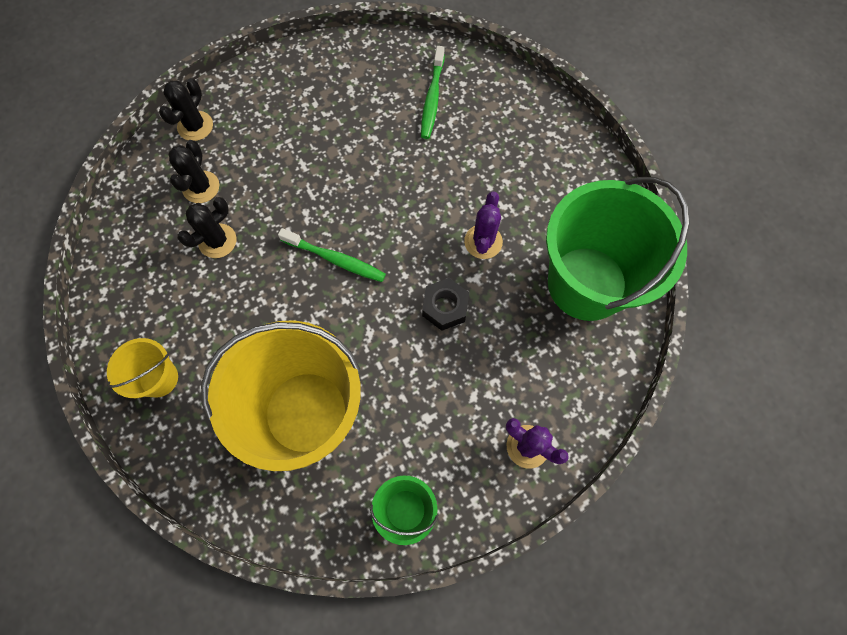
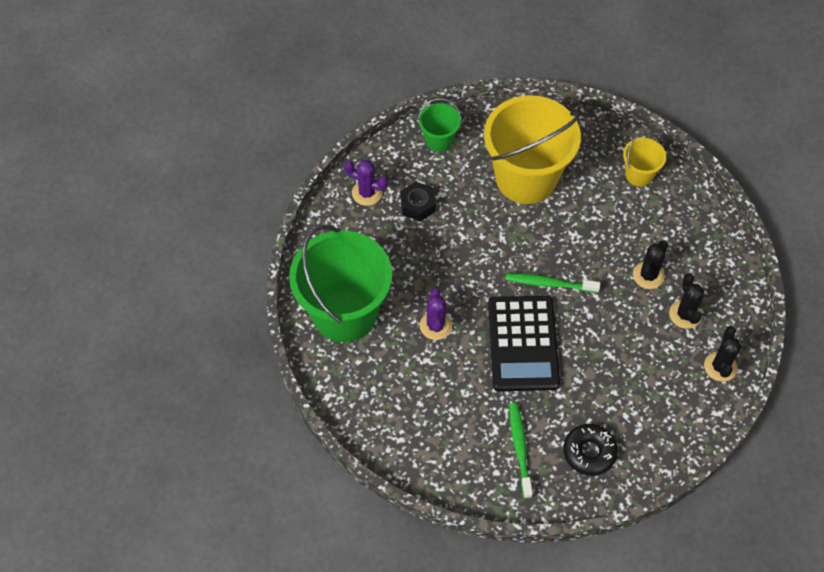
camera: 165 degrees right, 10 degrees down
black nut [422,278,469,331] -> black nut moved to [400,182,436,221]
none -> black calculator [488,296,560,391]
none -> black donut [563,424,618,476]

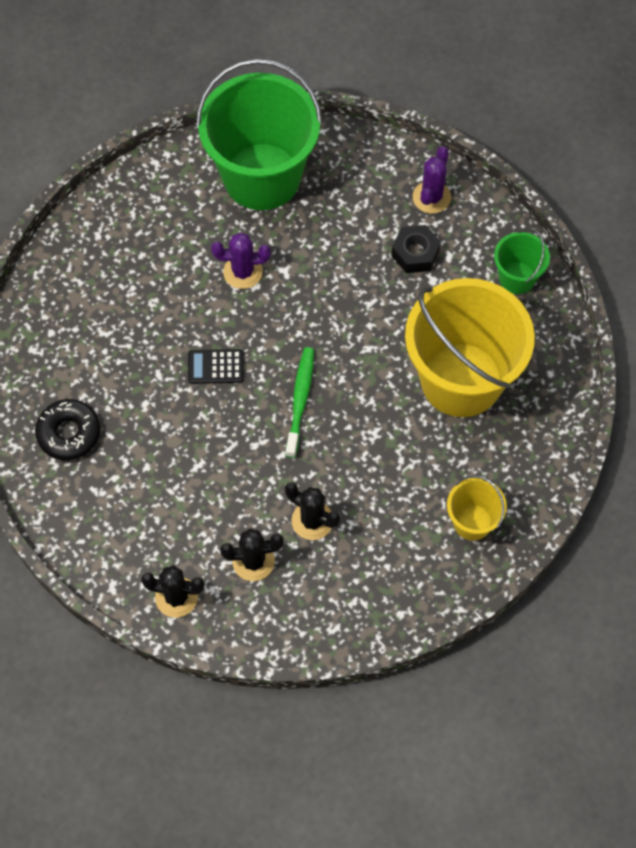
camera: 90 degrees right, 5 degrees up
black calculator [488,296,560,391] -> black calculator [188,349,244,384], size x0.44
green toothbrush [509,403,533,498] -> none

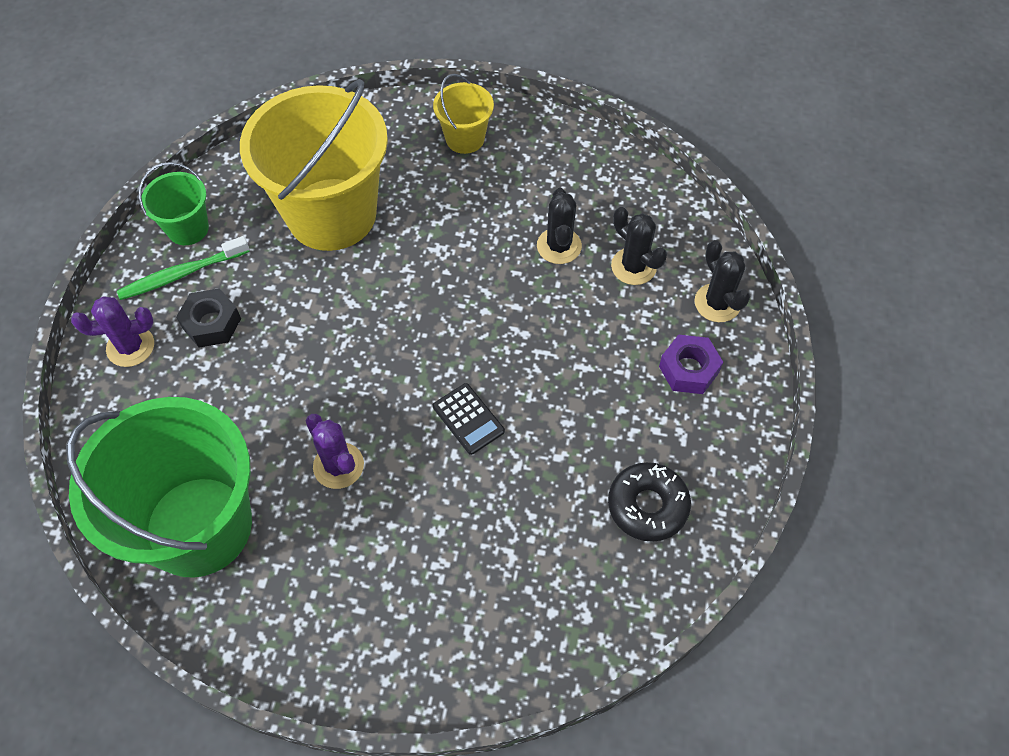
camera: 125 degrees left, 5 degrees down
green toothbrush [285,347,314,458] -> green toothbrush moved to [117,236,250,300]
none -> purple nut [659,334,723,394]

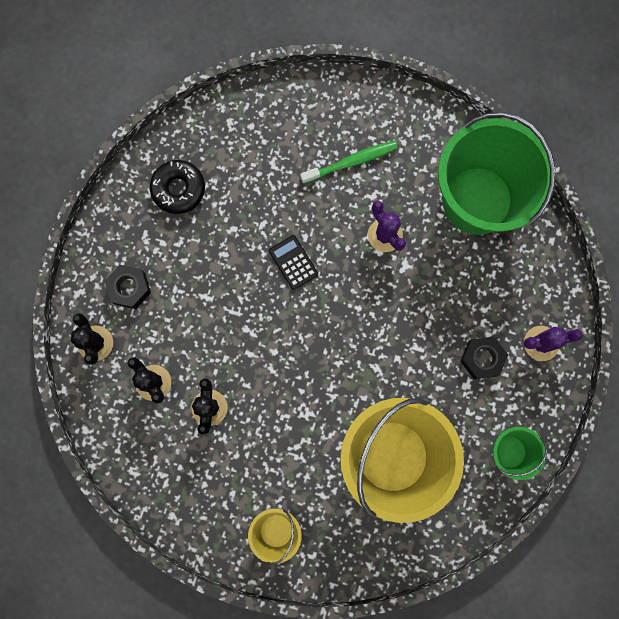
camera: 175 degrees left, 20 degrees up
green toothbrush [117,236,250,300] -> green toothbrush moved to [300,141,398,184]
purple nut [659,334,723,394] -> black nut [105,265,151,309]

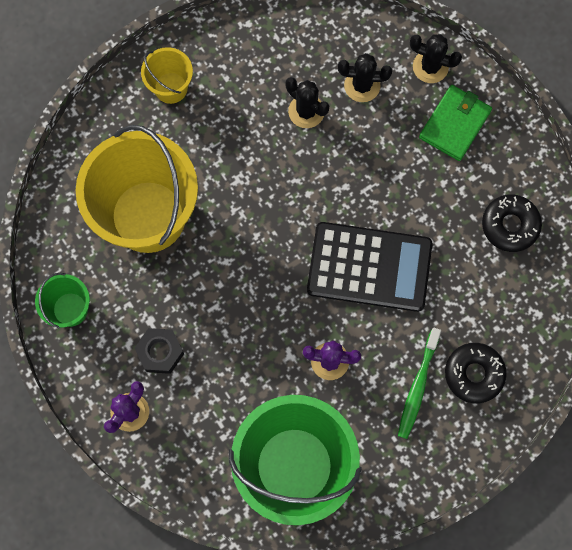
camera: 130 degrees right, 5 degrees down
black nut [105,265,151,309] -> green wallet [419,85,492,161]
black calculator [269,235,318,290] -> black calculator [307,222,432,312], size x2.27
none -> black donut [445,343,507,403]

